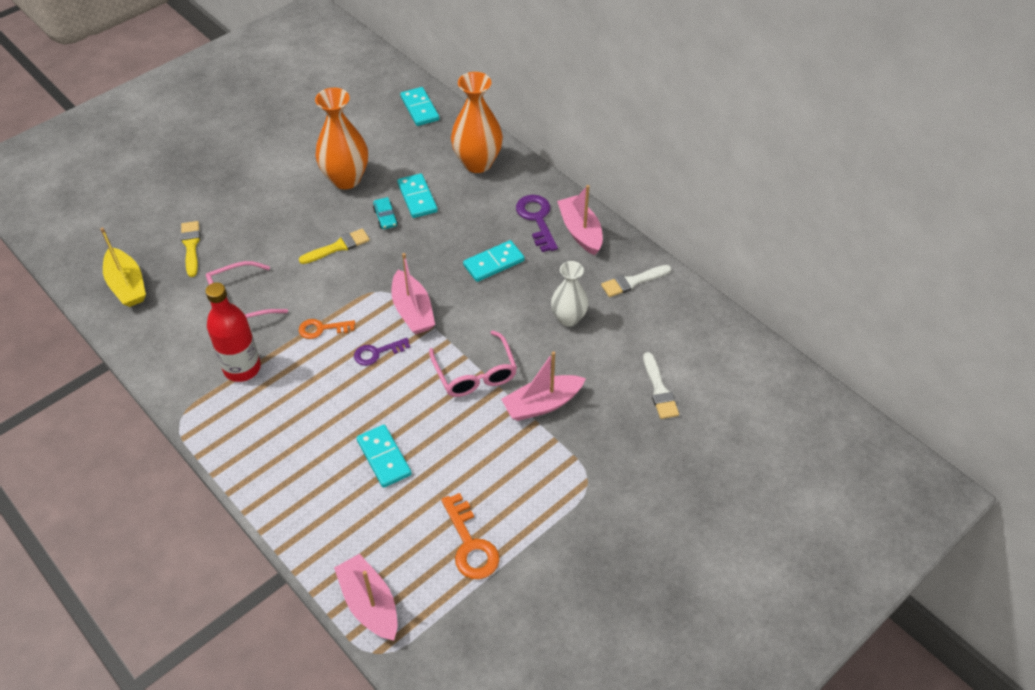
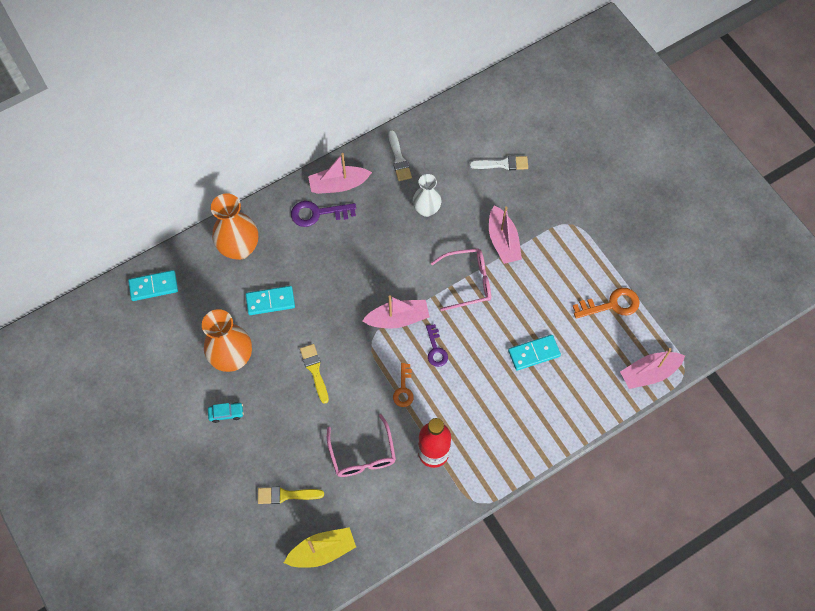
camera: 80 degrees left, 15 degrees up
turquoise car [373,197,398,229] -> turquoise car moved to [208,402,244,423]
turquoise domino [463,240,524,282] -> none

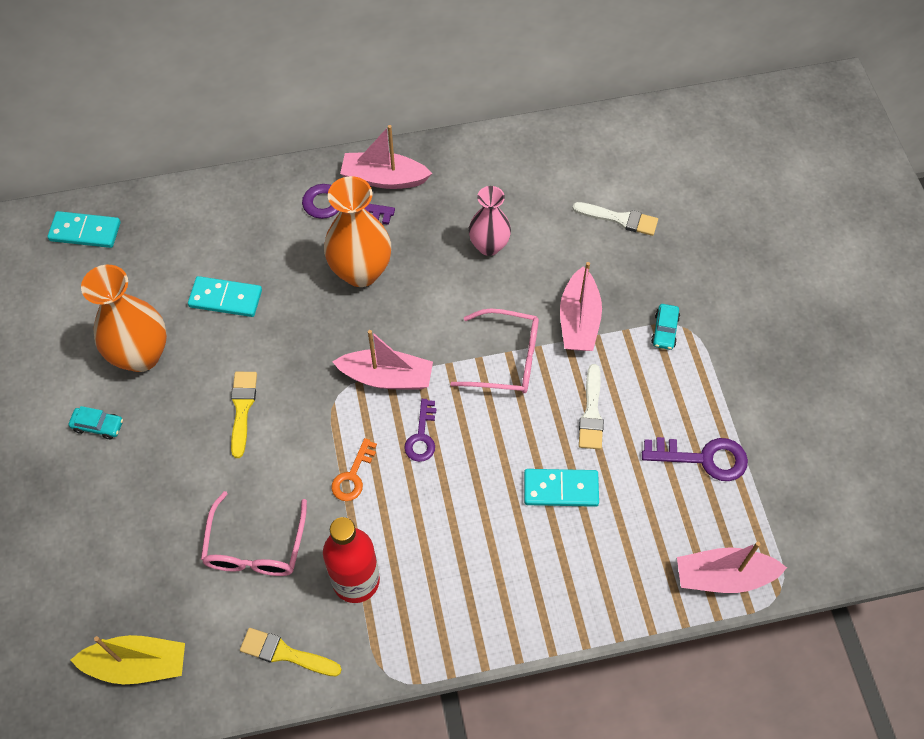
camera: 20 degrees right, 5 degrees down
orange vase [211,193,258,260] -> orange vase moved to [324,176,391,287]
yellow brush [258,487,324,504] -> yellow brush moved to [240,628,342,676]
white brush [388,130,412,181] -> white brush moved to [579,364,604,449]
white vase [413,174,441,217] -> pink vase [469,186,511,256]
orange key [573,288,640,319] -> purple key [642,437,748,481]
none -> turquoise car [651,304,680,350]

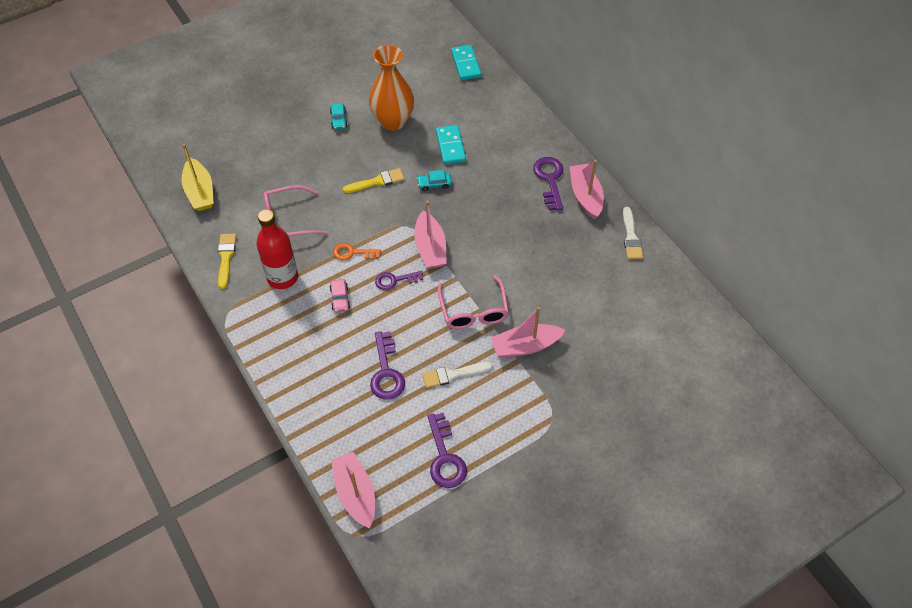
camera: 70 degrees right, 5 degrees down
orange vase [324,176,391,287] -> none
pink vase [469,186,511,256] -> none
turquoise domino [524,469,599,507] -> purple key [370,331,405,400]
white brush [572,202,658,236] -> white brush moved to [623,207,643,259]
turquoise car [651,304,680,350] -> turquoise car moved to [417,170,452,191]
none -> pink car [330,279,350,312]

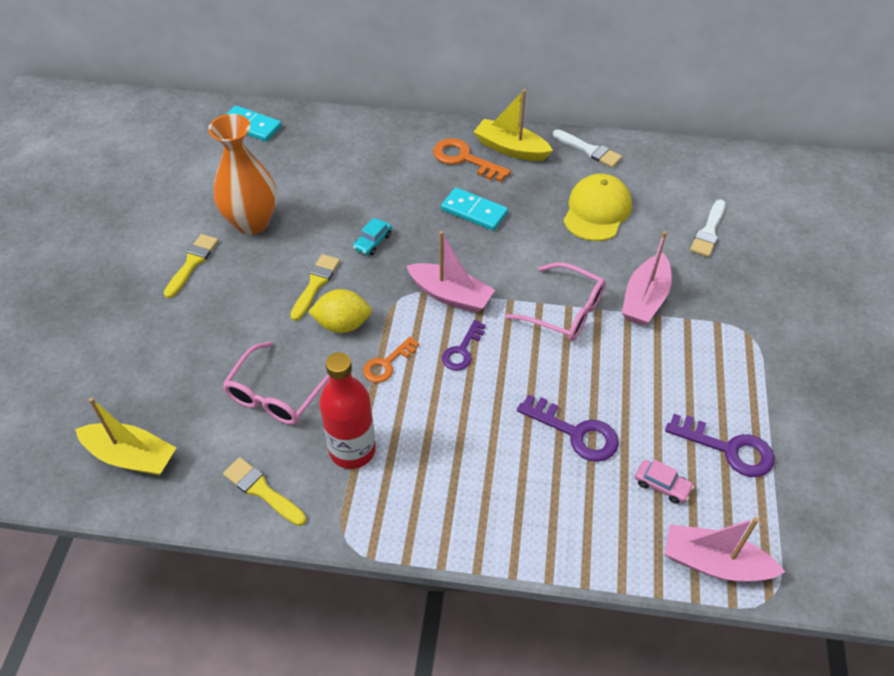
camera: 50 degrees left, 5 degrees down
turquoise car [330,103,348,130] -> yellow brush [164,234,219,298]
pink car [330,279,350,312] -> pink car moved to [635,460,694,504]
white brush [422,362,493,388] -> white brush moved to [690,199,726,257]
turquoise domino [436,125,466,164] -> turquoise domino moved to [441,188,508,231]
purple key [533,157,563,211] -> orange key [433,138,511,182]
pink boat [569,160,604,219] -> yellow boat [474,89,553,161]
none -> yellow lemon [308,289,372,333]
none -> yellow cap [563,174,632,241]

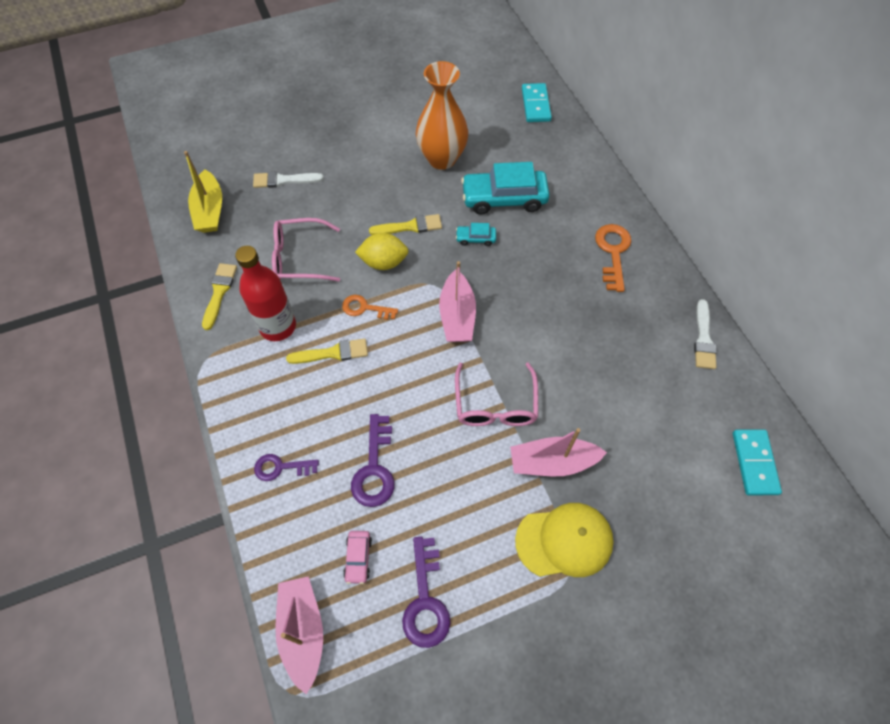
camera: 60 degrees right, 10 degrees up
yellow brush [164,234,219,298] -> yellow brush moved to [286,339,368,364]
yellow lemon [308,289,372,333] -> yellow lemon turned 60 degrees counterclockwise [355,233,408,270]
turquoise domino [441,188,508,231] -> turquoise domino moved to [733,430,782,495]
purple key [442,320,486,371] -> purple key moved to [254,454,319,481]
yellow boat [474,89,553,161] -> none
yellow cap [563,174,632,241] -> yellow cap moved to [515,503,614,577]
white brush [690,199,726,257] -> white brush moved to [253,171,324,188]
none -> turquoise car [461,162,550,215]

